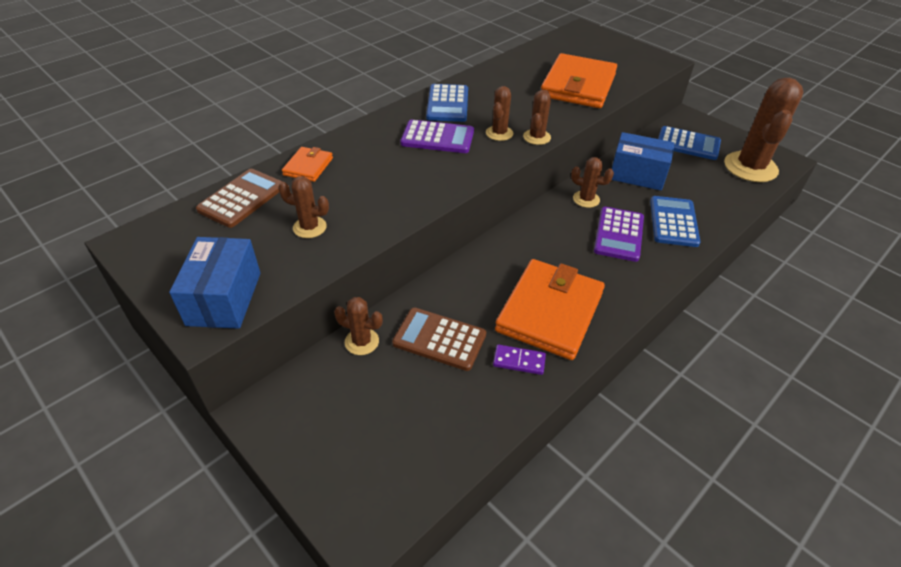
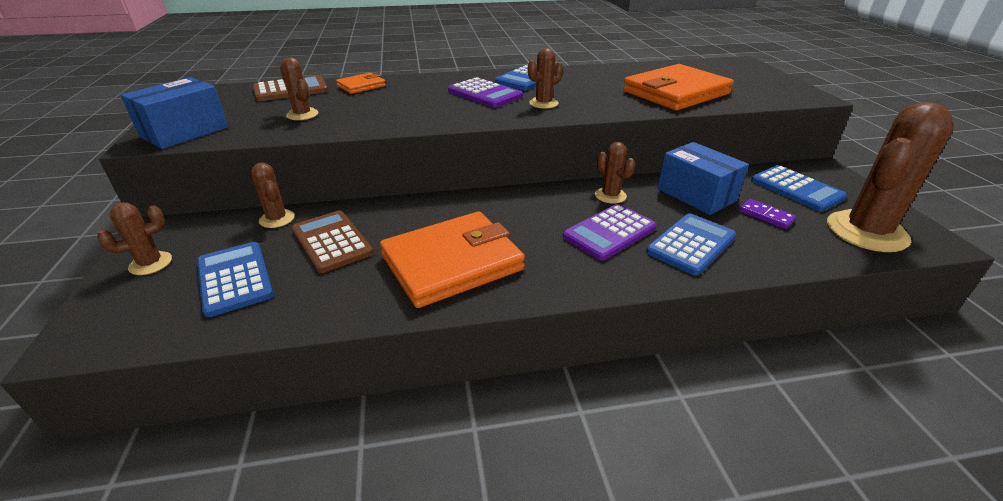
camera: 35 degrees right, 10 degrees down
purple domino [493,344,546,375] -> purple domino moved to [739,199,797,229]
brown cactus [523,90,551,145] -> brown cactus moved to [97,202,172,275]
none -> blue calculator [197,242,274,317]

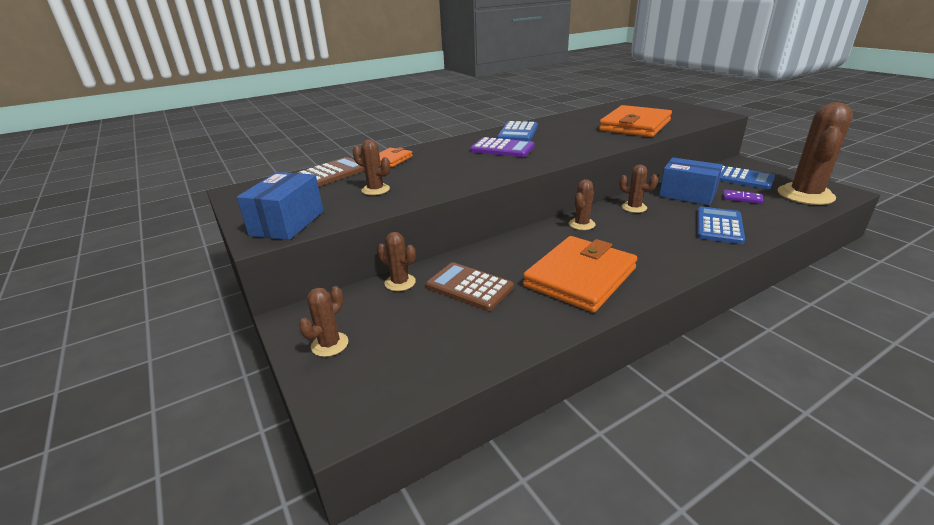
camera: 20 degrees left, 5 degrees down
blue calculator [197,242,274,317] -> none
brown cactus [528,48,563,108] -> brown cactus moved to [569,179,595,230]
purple calculator [563,204,657,261] -> none

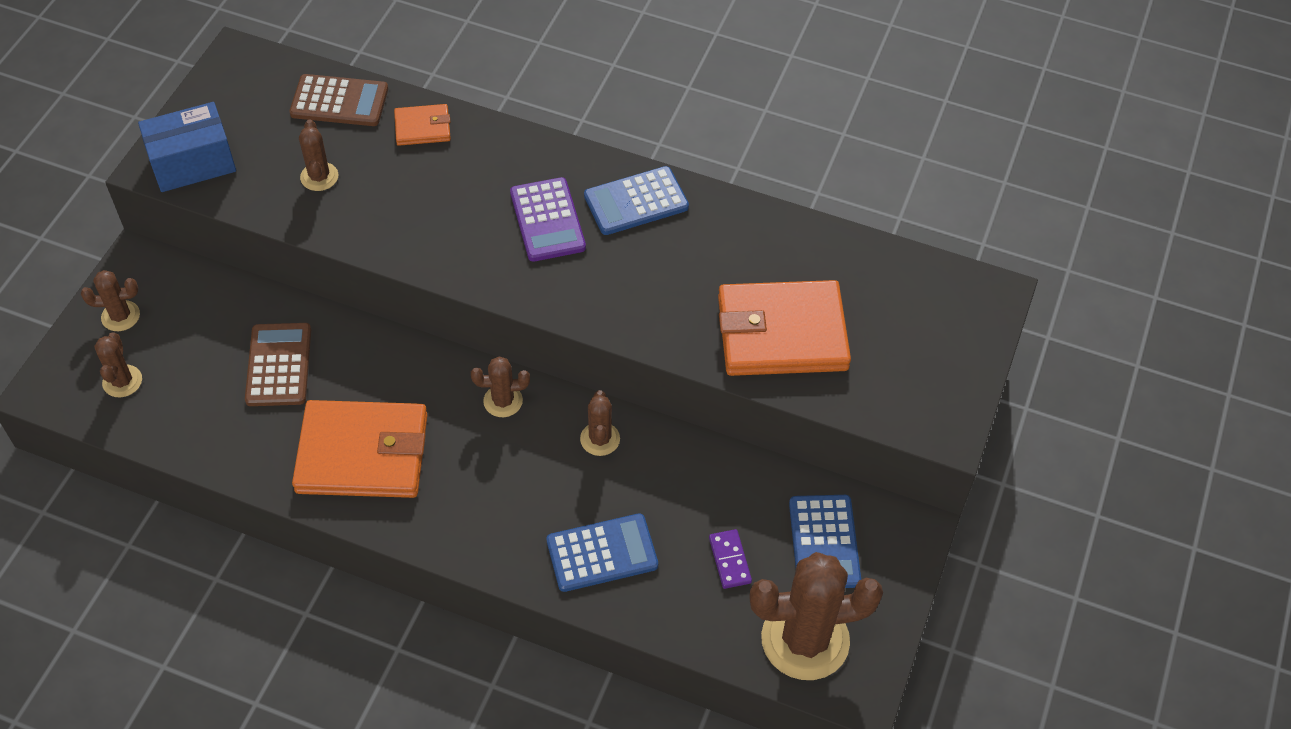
camera: 50 degrees right, 25 degrees up
brown cactus [377,232,416,291] -> brown cactus moved to [94,332,142,397]
blue box [659,157,723,206] -> none

